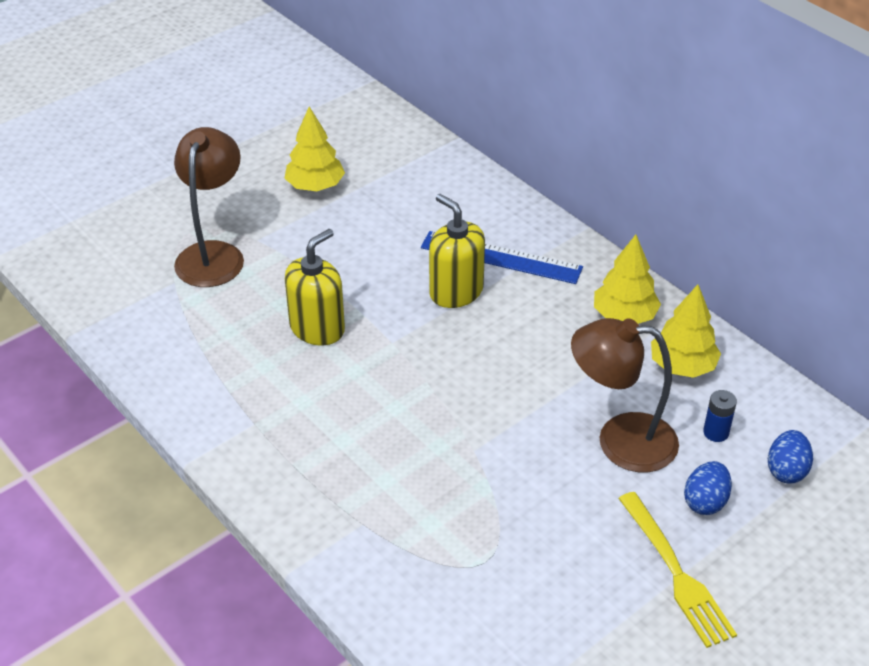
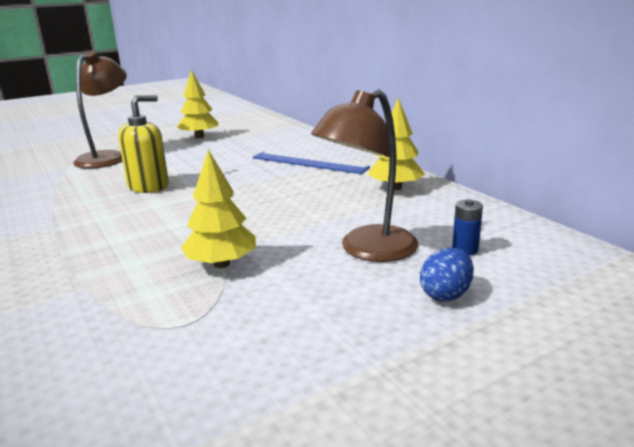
camera: 10 degrees right, 20 degrees down
yellow soap dispenser [429,194,485,308] -> none
brown lamp [571,318,679,472] -> brown lamp turned 60 degrees counterclockwise [311,89,418,262]
yellow fork [618,492,737,648] -> none
yellow tree [651,284,721,378] -> yellow tree moved to [181,149,256,268]
blue egg [768,430,813,484] -> none

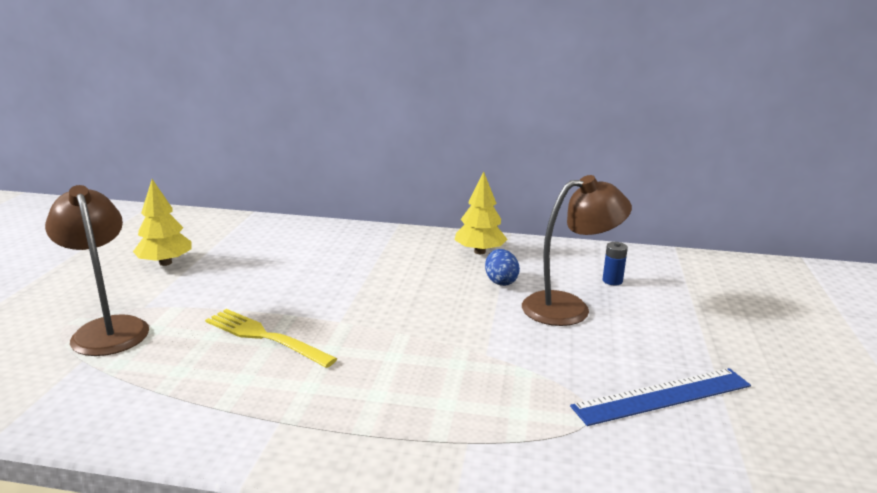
camera: 50 degrees left, 0 degrees up
yellow soap dispenser [118,95,169,193] -> yellow fork [205,309,337,368]
yellow tree [181,149,256,268] -> none
blue ruler [253,152,370,174] -> blue ruler moved to [570,368,751,426]
brown lamp [311,89,418,262] -> brown lamp turned 105 degrees counterclockwise [522,175,632,326]
blue egg [420,248,474,302] -> blue egg moved to [485,249,520,286]

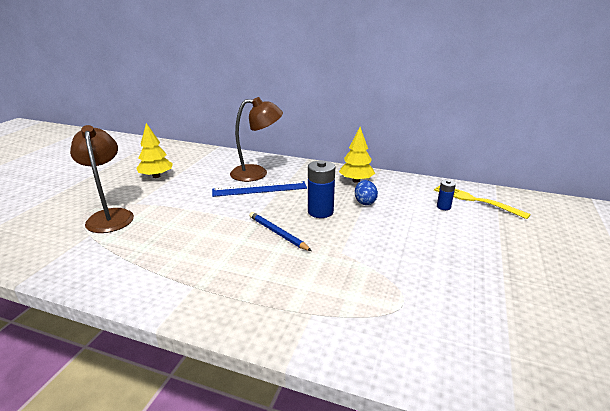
camera: 10 degrees right, 5 degrees up
yellow fork [205,309,337,368] -> yellow fork moved to [434,185,531,219]
brown lamp [522,175,632,326] -> brown lamp moved to [230,97,283,182]
blue ruler [570,368,751,426] -> blue ruler moved to [212,181,307,197]
none -> blue pencil [249,212,312,251]
none -> blue battery [308,160,335,218]

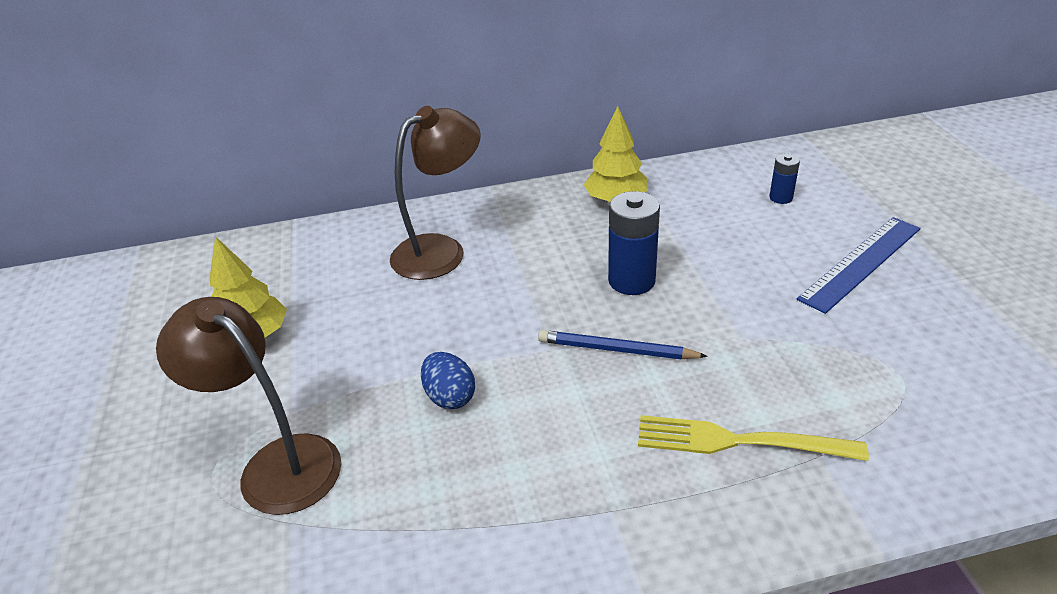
camera: 30 degrees left, 10 degrees up
blue ruler [212,181,307,197] -> blue ruler moved to [797,217,921,314]
blue egg [355,180,378,205] -> blue egg moved to [421,352,475,409]
yellow fork [434,185,531,219] -> yellow fork moved to [638,415,869,461]

